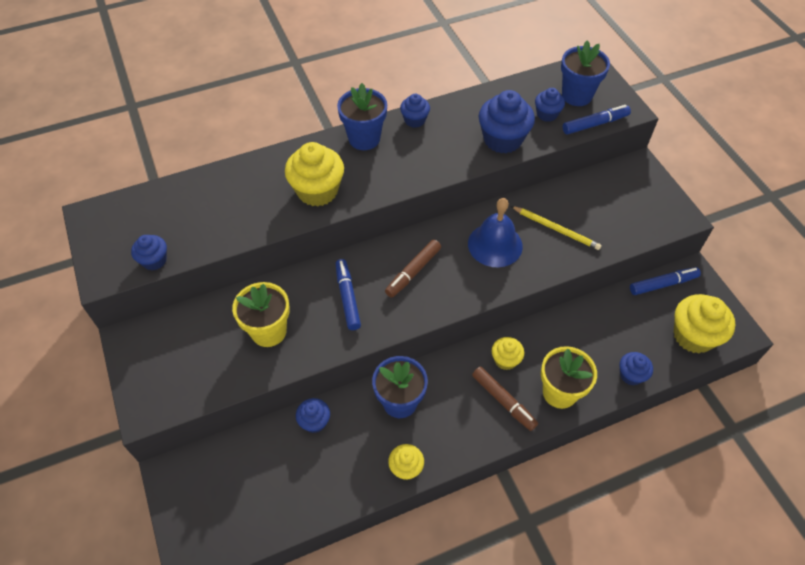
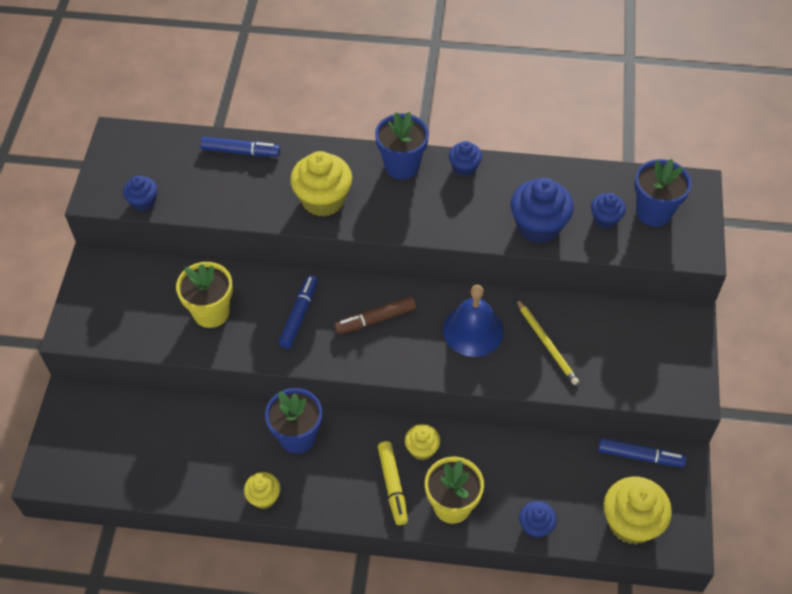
camera: 30 degrees right, 0 degrees up
blue cupcake [296,398,330,433] -> none
brown marker [472,367,538,431] -> yellow marker [378,441,408,525]
blue marker [562,105,631,135] -> blue marker moved to [200,137,280,157]

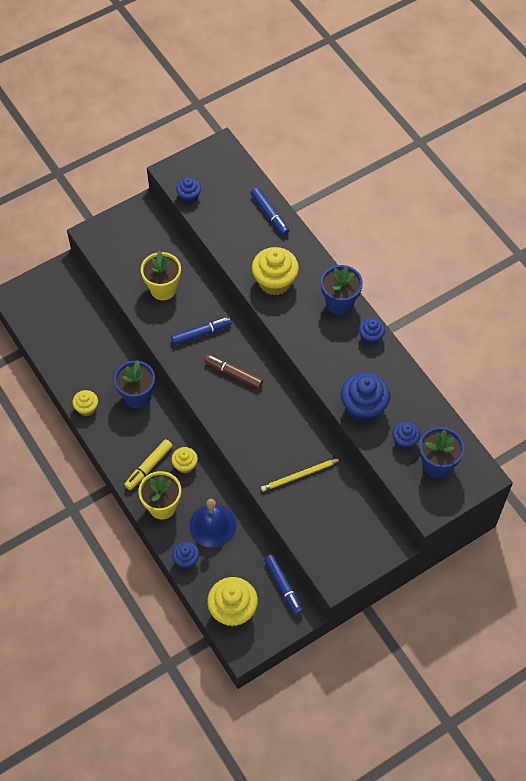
camera: 50 degrees right, 5 degrees up
blue bell [443,285,504,357] -> blue bell moved to [189,499,236,548]
yellow pencil [516,299,579,385] -> yellow pencil turned 45 degrees clockwise [261,459,341,492]

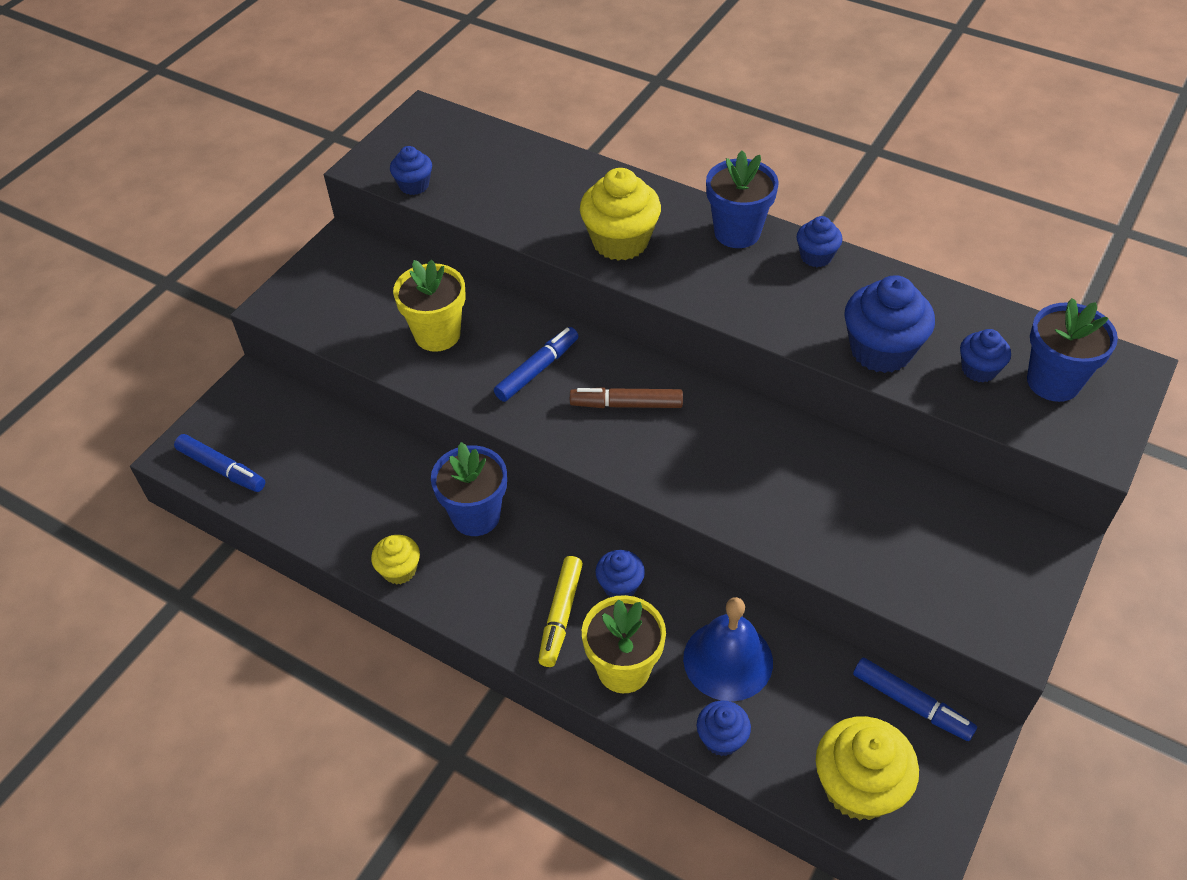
camera: 25 degrees left, 10 degrees down
yellow cupcake [171,447,198,474] -> blue cupcake [596,550,645,597]
blue marker [250,188,289,236] -> blue marker moved to [174,434,265,492]
yellow pencil [261,459,341,492] -> none

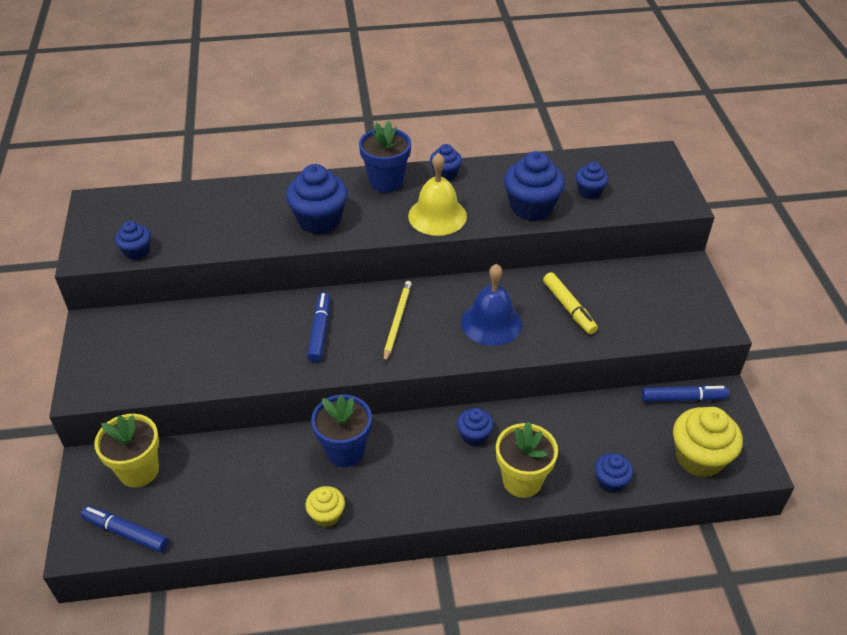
camera: 40 degrees left, 5 degrees down
blue marker [174,434,265,492] -> blue marker turned 150 degrees counterclockwise [81,506,169,553]
yellow flower pot [393,260,466,352] -> yellow flower pot moved to [94,414,159,488]
yellow marker [538,556,583,667] -> yellow marker moved to [543,272,598,334]
brown marker [570,387,683,408] -> yellow pencil [384,281,412,363]
yellow cupcake [580,168,661,261] -> blue cupcake [286,164,348,234]
blue bell [683,597,773,701] -> blue bell moved to [461,264,522,346]
blue flower pot [1027,298,1118,402] -> none
none -> yellow bell [408,153,467,236]

